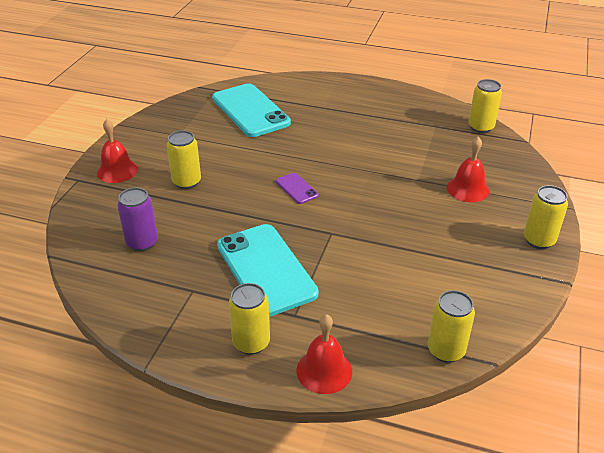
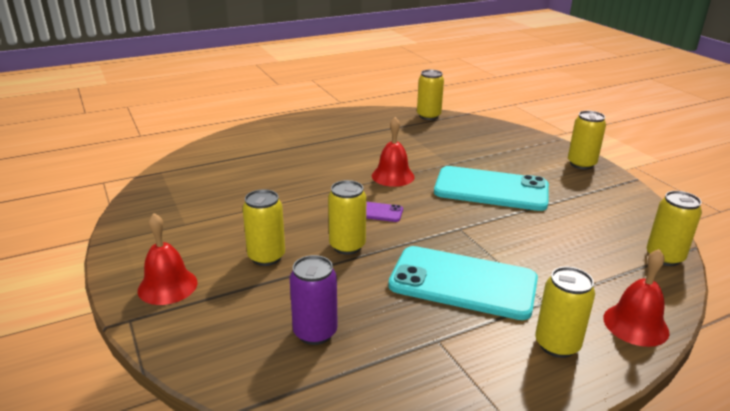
camera: 45 degrees left, 10 degrees down
turquoise phone [212,83,291,137] -> turquoise phone moved to [434,166,549,211]
red bell [447,137,489,202] -> red bell moved to [372,117,414,187]
none -> yellow can [328,180,366,255]

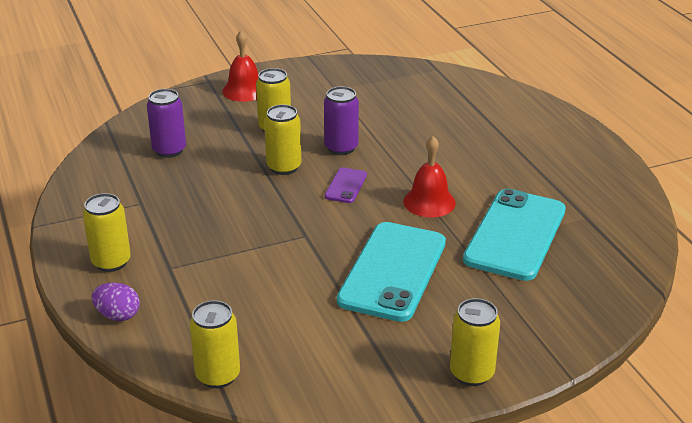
camera: 95 degrees right, 5 degrees up
turquoise phone [388,246,538,320] -> turquoise phone moved to [463,189,566,281]
yellow can [417,70,444,120] -> none
red bell [603,249,669,347] -> purple egg [92,283,140,321]
none -> purple can [324,86,359,155]

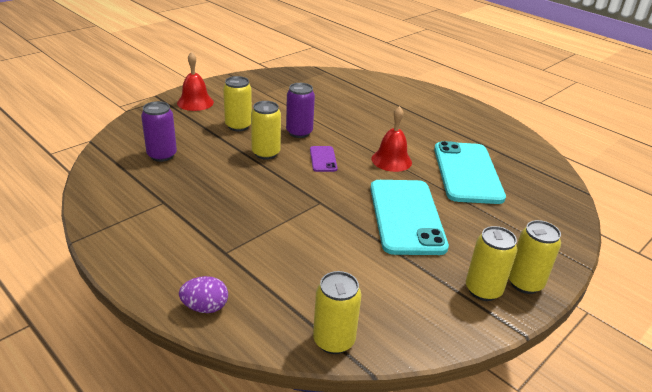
camera: 25 degrees left, 0 degrees up
yellow can [83,193,131,272] -> yellow can moved to [466,226,517,301]

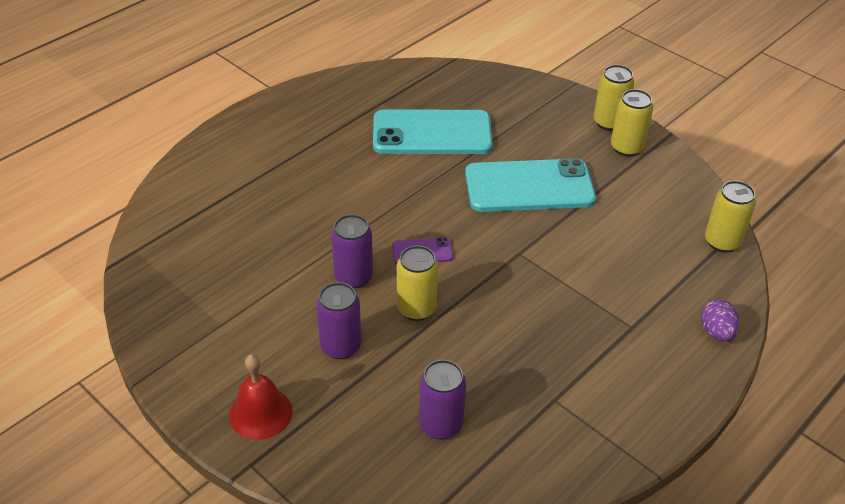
camera: 90 degrees left, 10 degrees up
yellow can [223,76,252,131] -> purple can [316,282,361,359]
red bell [372,106,412,172] -> none

